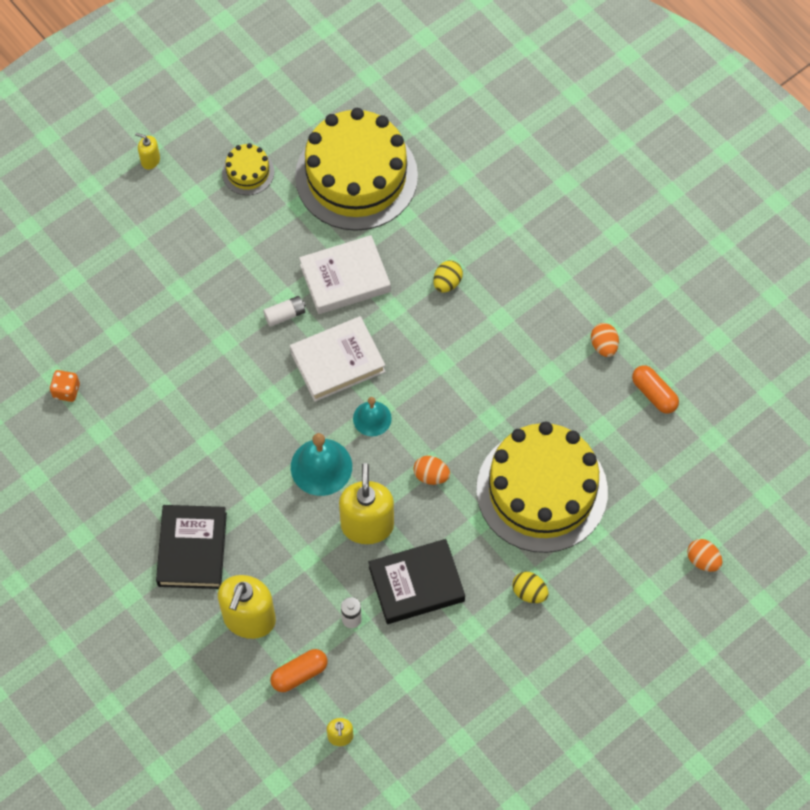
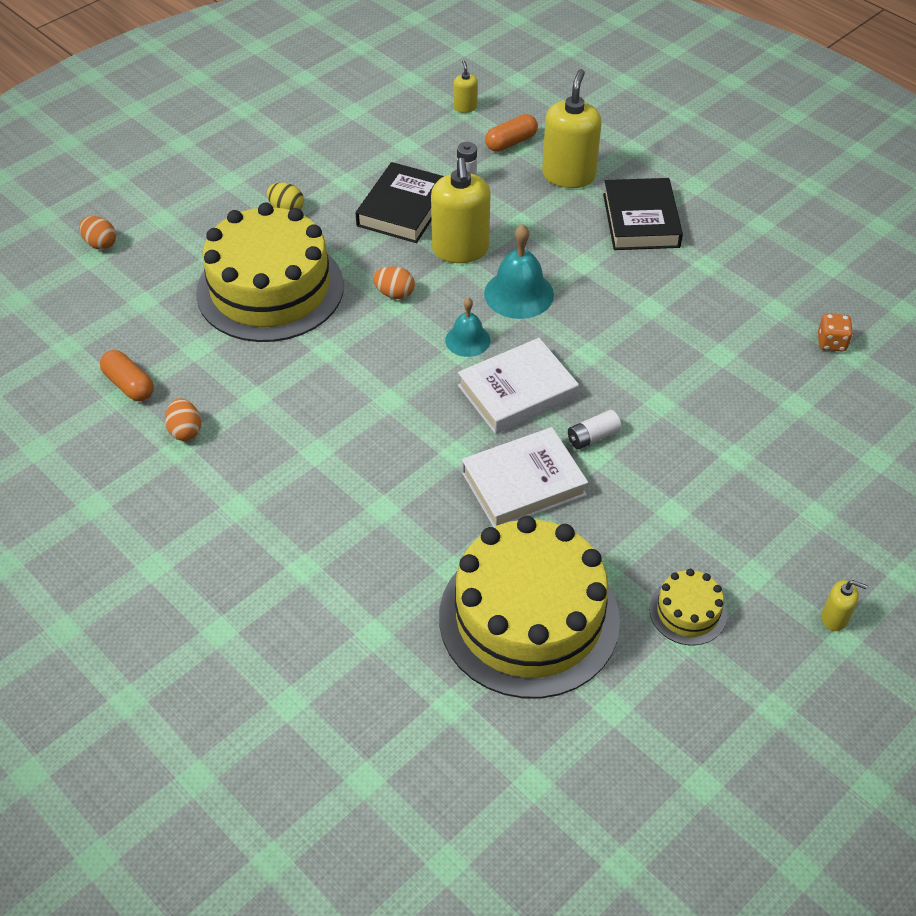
camera: 175 degrees right, 15 degrees down
black book [368,539,465,624] -> black book turned 45 degrees counterclockwise [356,162,444,243]
yellow egg [433,261,463,293] -> none

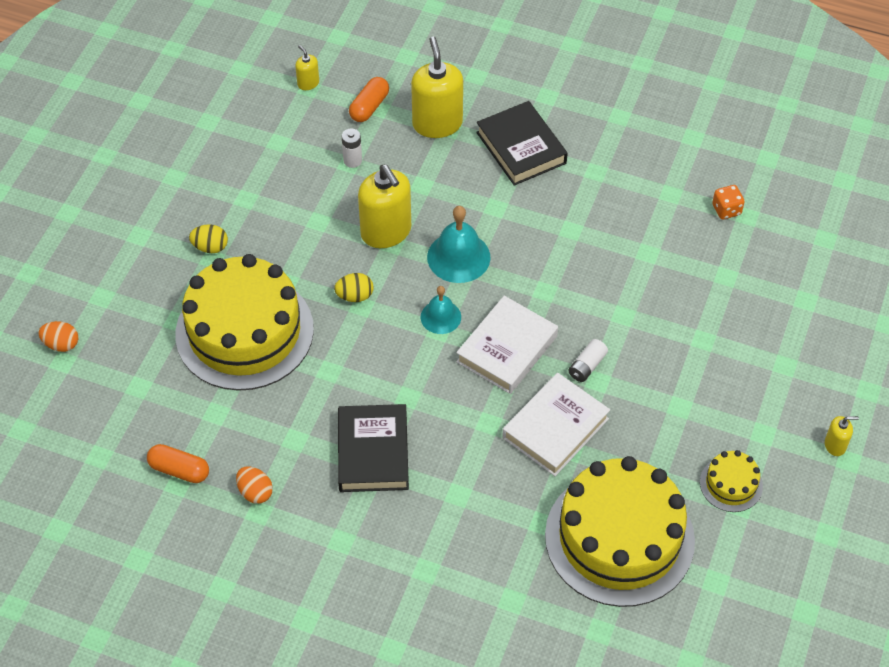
camera: 25 degrees left, 5 degrees up
black book [356,162,444,243] -> black book moved to [338,404,409,492]
orange egg [373,266,415,299] -> yellow egg [334,273,373,302]

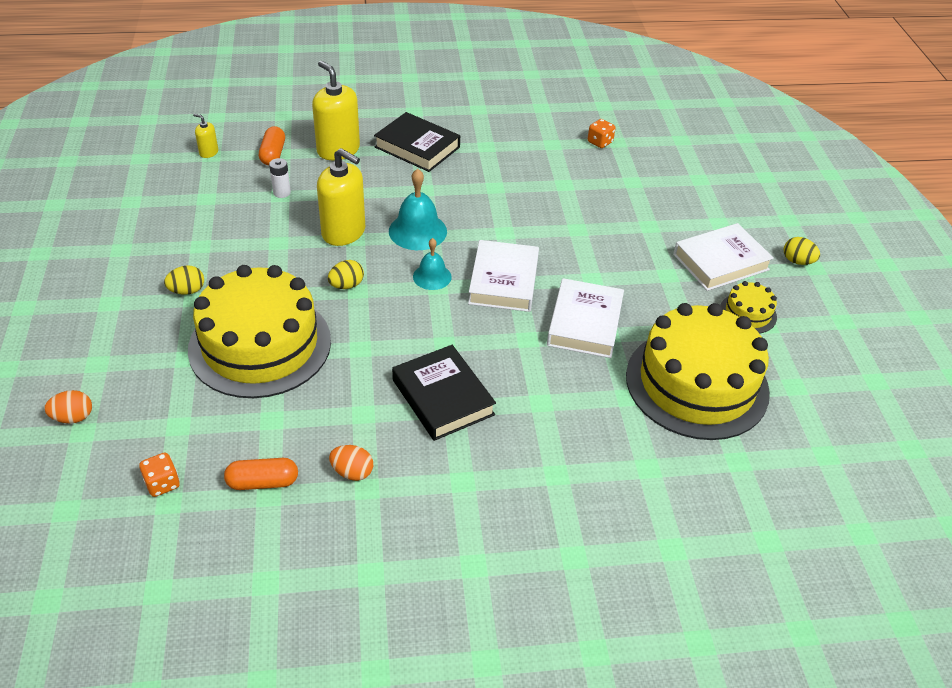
camera: 30 degrees left, 10 degrees down
white battery [568,339,608,382] -> none
yellow soap dispenser [825,416,859,456] -> yellow egg [784,237,820,265]
none -> orange dice [139,453,180,497]
none -> white book [673,223,774,291]

